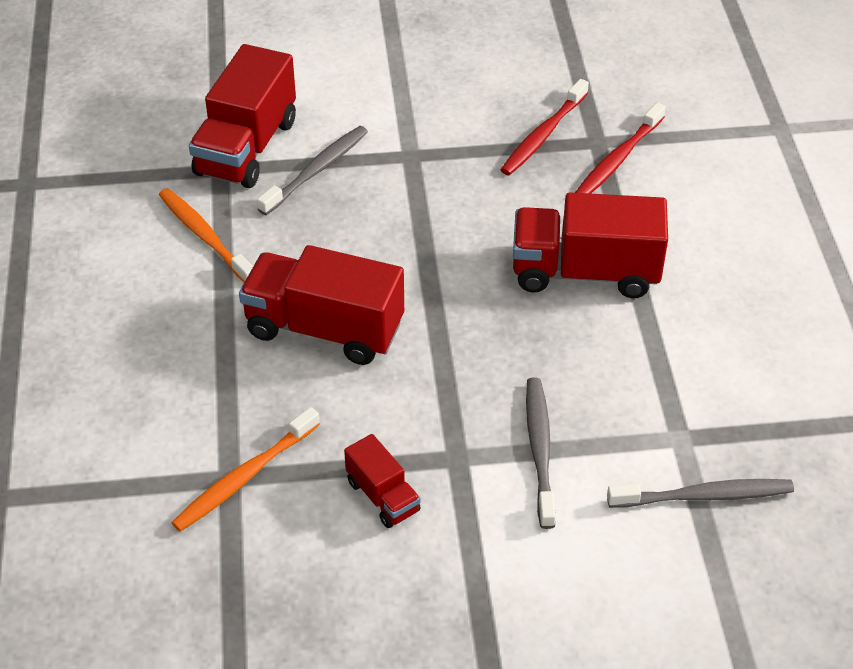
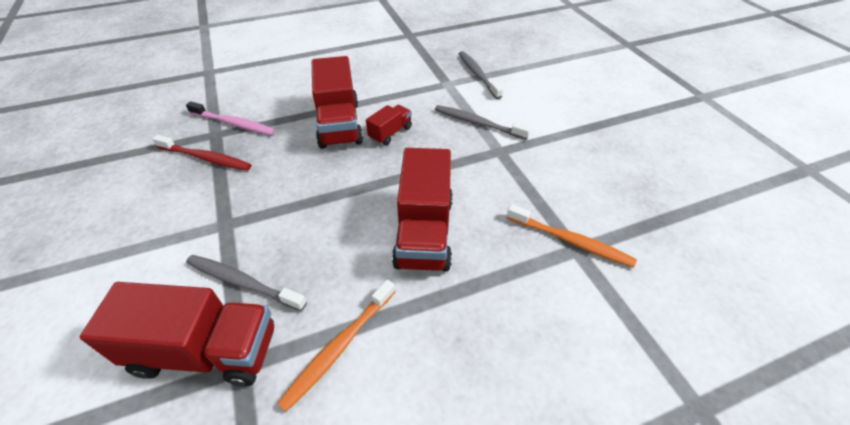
camera: 105 degrees left, 0 degrees up
red truck [344,434,421,528] -> red truck moved to [366,105,412,145]
grey toothbrush [526,377,556,529] -> grey toothbrush turned 45 degrees clockwise [435,105,531,140]
red toothbrush [575,102,666,194] -> pink toothbrush [186,101,275,135]

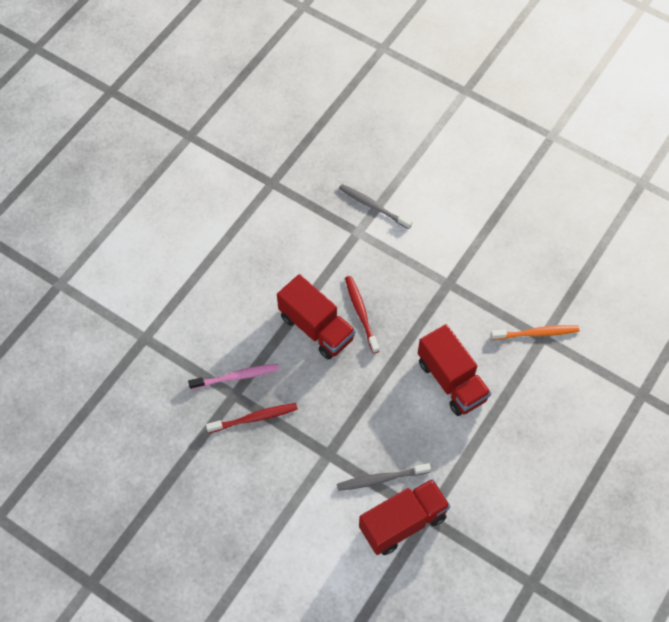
camera: 35 degrees left, 15 degrees up
orange toothbrush [277,279,395,412] -> none
red truck [366,105,412,145] -> red toothbrush [345,276,379,354]
grey toothbrush [435,105,531,140] -> none

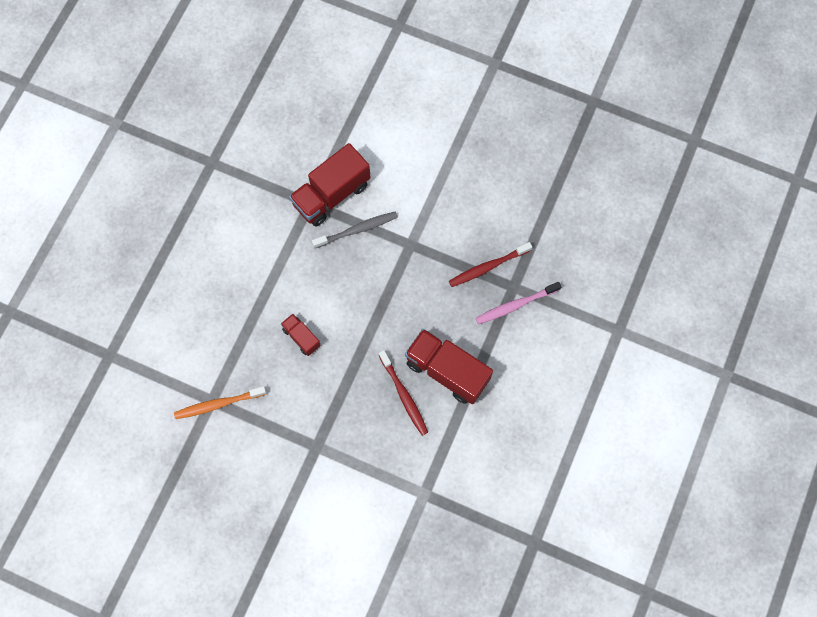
camera: 170 degrees right, 10 degrees up
grey toothbrush [339,184,413,229] -> none
red truck [418,324,491,416] -> red truck [281,314,321,356], size x0.51

